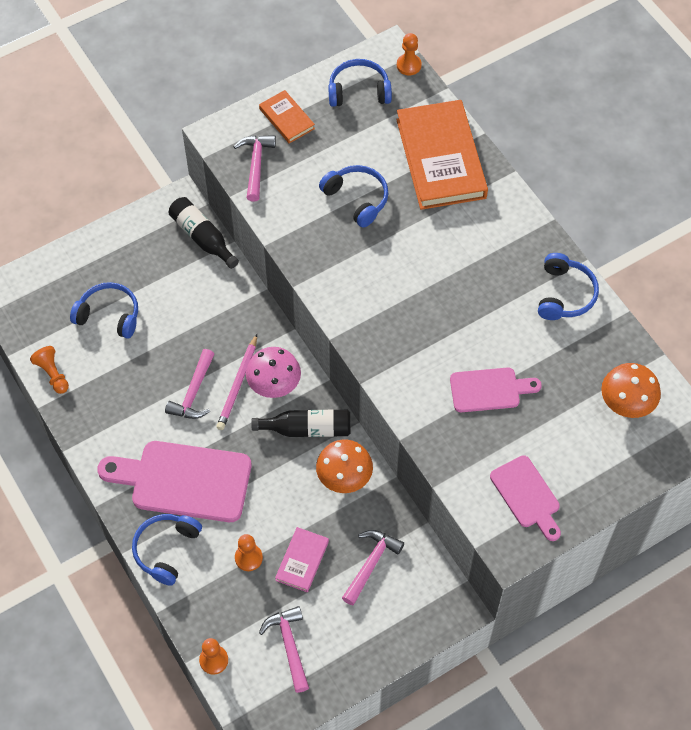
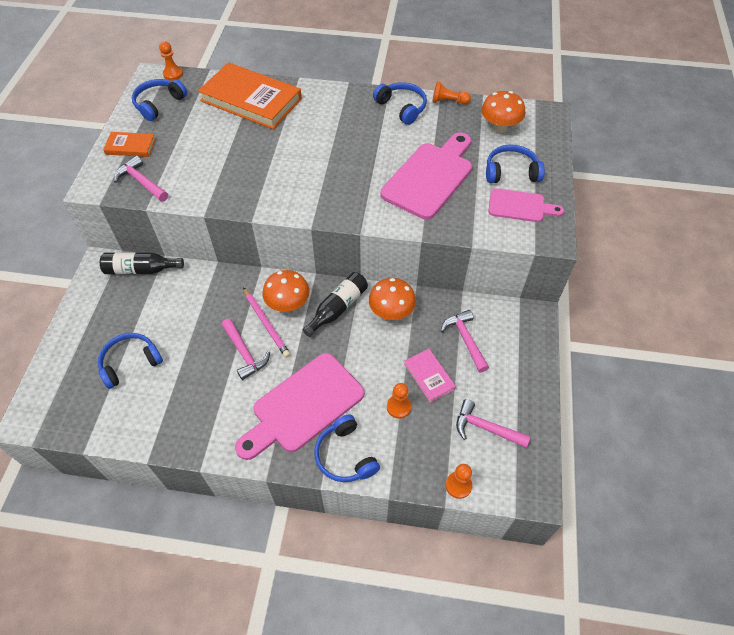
camera: 50 degrees left, 5 degrees down
orange pawn [30,346,69,394] -> orange pawn moved to [432,81,471,104]
pink mushroom [246,347,301,398] -> orange mushroom [263,270,310,312]
blue headphones [319,165,389,228] -> blue headphones moved to [486,144,545,183]
pink cutting board [450,367,542,412] -> pink cutting board [381,132,472,220], size x1.73

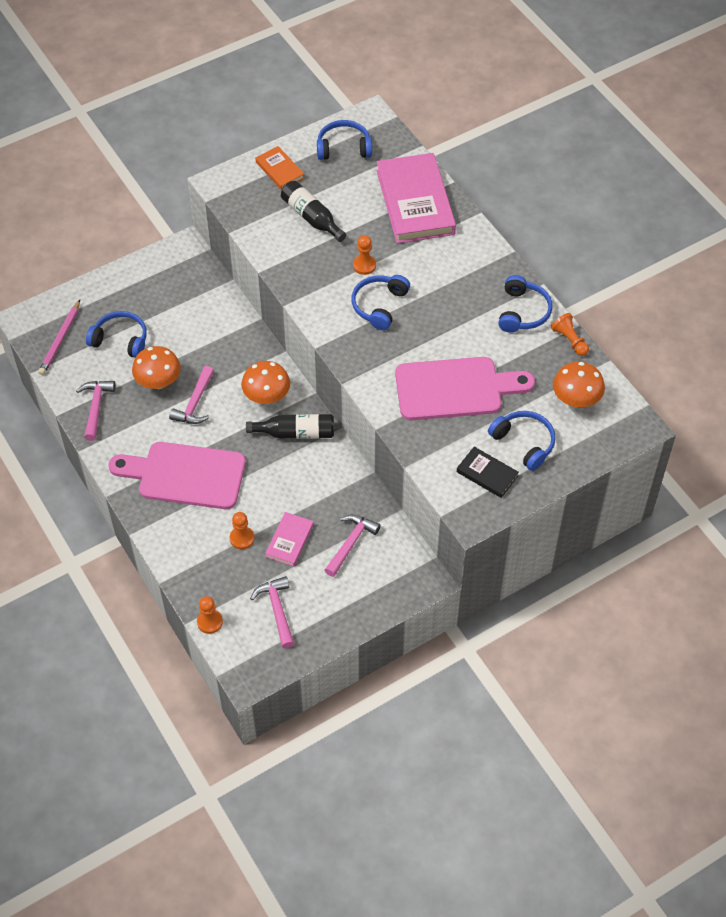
camera: 50 degrees right, 0 degrees up
black bottle [100,252,184,274] -> black bottle moved to [281,181,346,242]
pink hammer [114,155,168,202] -> pink hammer moved to [76,381,116,441]
orange pawn [159,41,183,80] -> orange pawn moved to [353,235,376,275]
orange book [198,62,302,129] -> pink book [377,153,456,244]
pink pencil [243,287,290,358] -> pink pencil moved to [38,300,80,375]
blue headphones [314,415,380,482] -> blue headphones moved to [351,275,410,330]
orange mushroom [369,278,416,320] -> orange mushroom moved to [132,346,181,389]
pink cutting board [488,188,564,222] -> black book [457,447,519,498]

